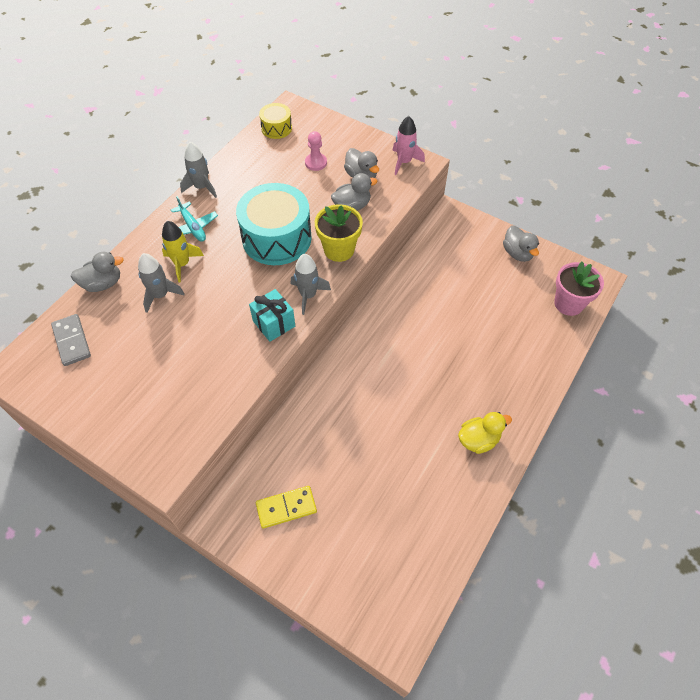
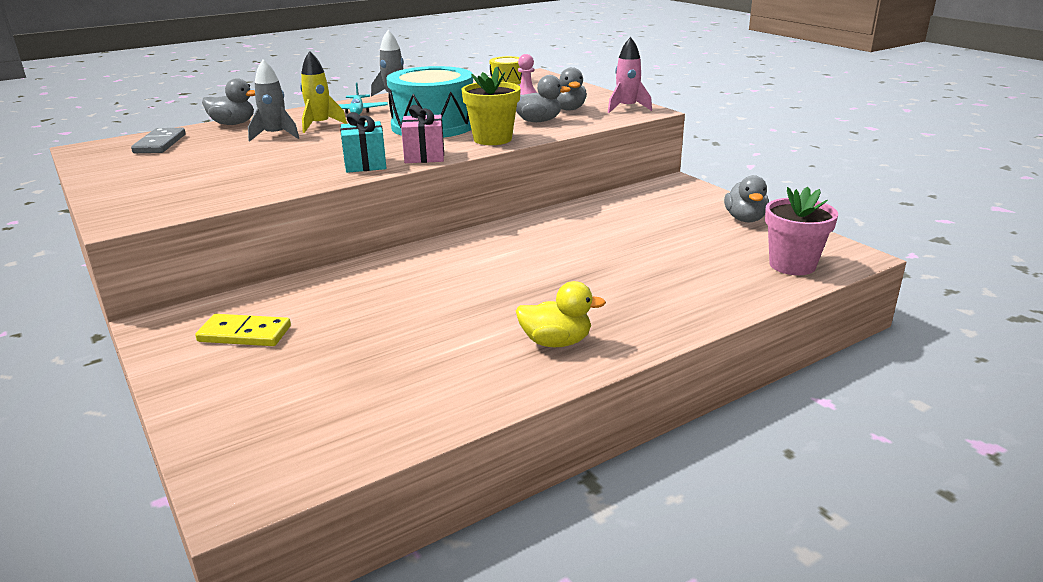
camera: 25 degrees right, 30 degrees down
grey rocket [291,254,331,315] -> pink gift [401,105,444,163]

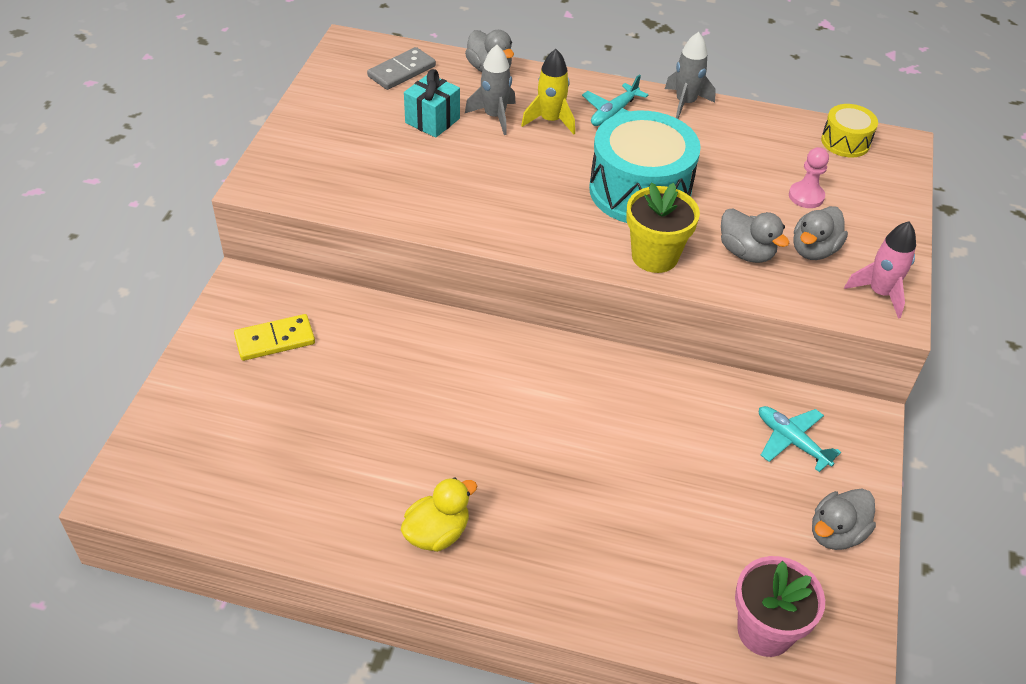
camera: 45 degrees right, 20 degrees up
yellow domino [195,314,291,346] -> yellow domino turned 75 degrees counterclockwise [234,314,315,361]
turquoise gift [340,112,386,173] -> turquoise gift moved to [404,69,460,138]
pink gift [401,105,444,163] -> none
yellow duck [516,281,606,347] -> yellow duck turned 90 degrees counterclockwise [400,478,477,552]
none -> turquoise plane [759,406,841,472]

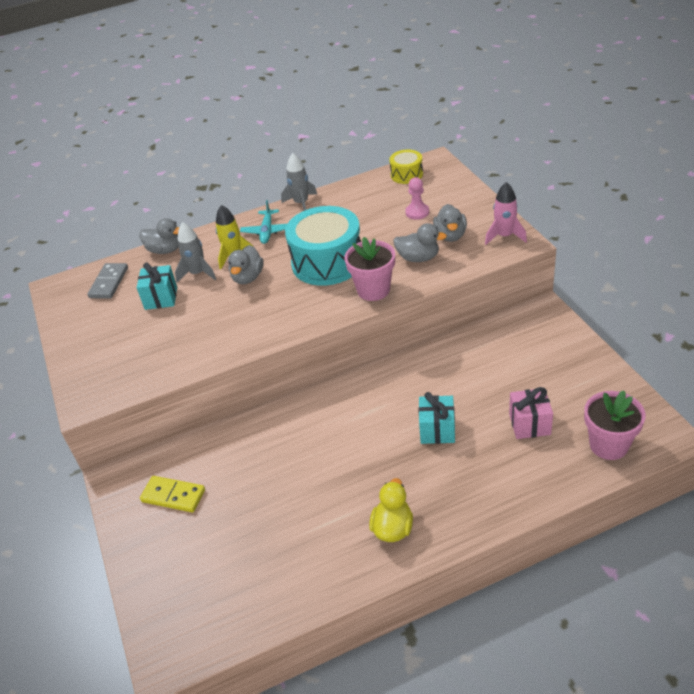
camera: 30 degrees left, 5 degrees down
yellow domino [234,314,315,361] -> yellow domino turned 75 degrees clockwise [140,476,205,512]
yellow flower pot [626,182,700,273] -> pink flower pot [344,237,395,301]
turquoise plane [759,406,841,472] -> none
grey duck [812,489,876,550] -> grey duck moved to [228,245,264,284]
none -> turquoise gift [419,392,455,444]
none -> pink gift [509,387,553,439]

